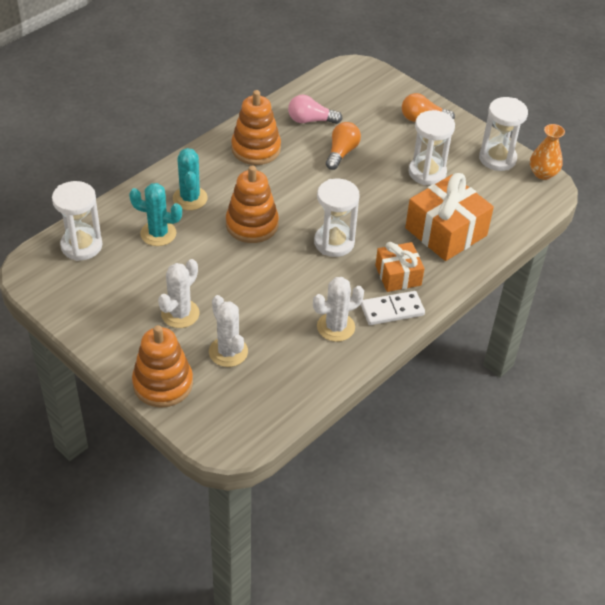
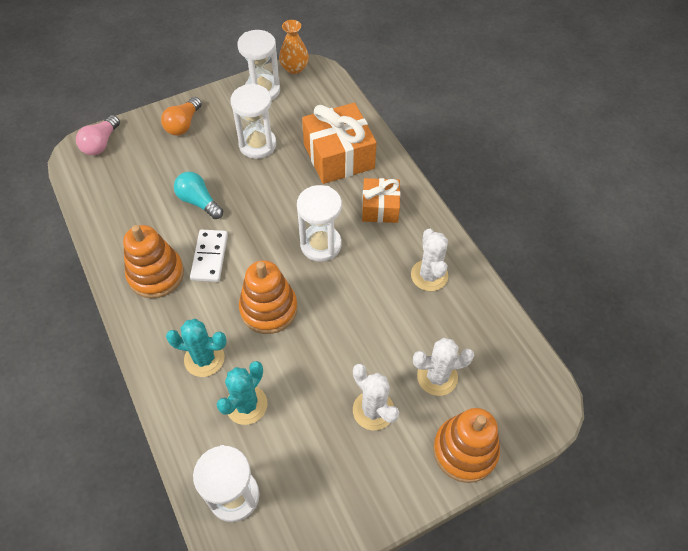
camera: 70 degrees left, 10 degrees up
pink light bulb [288,95,342,124] -> pink light bulb moved to [76,115,120,155]
orange light bulb [326,122,361,170] -> turquoise light bulb [174,172,223,219]
white domino [361,291,425,325] -> white domino moved to [190,230,228,282]

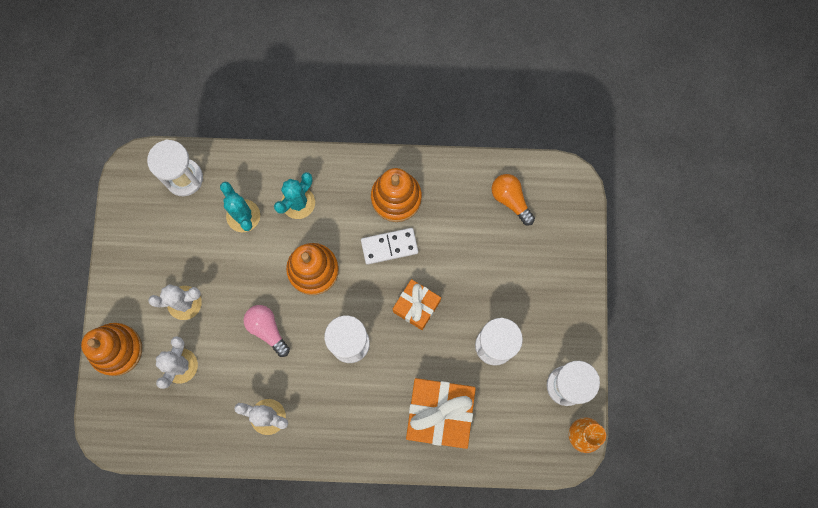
camera: 120 degrees right, 20 degrees up
pink light bulb [76,115,120,155] -> pink light bulb moved to [244,305,290,357]
orange light bulb [161,97,202,135] -> orange light bulb moved to [492,174,535,226]
turquoise light bulb [174,172,223,219] -> none
white domino [190,230,228,282] -> white domino turned 45 degrees counterclockwise [361,228,418,265]
orange gift [362,178,400,223] -> orange gift moved to [393,279,441,330]

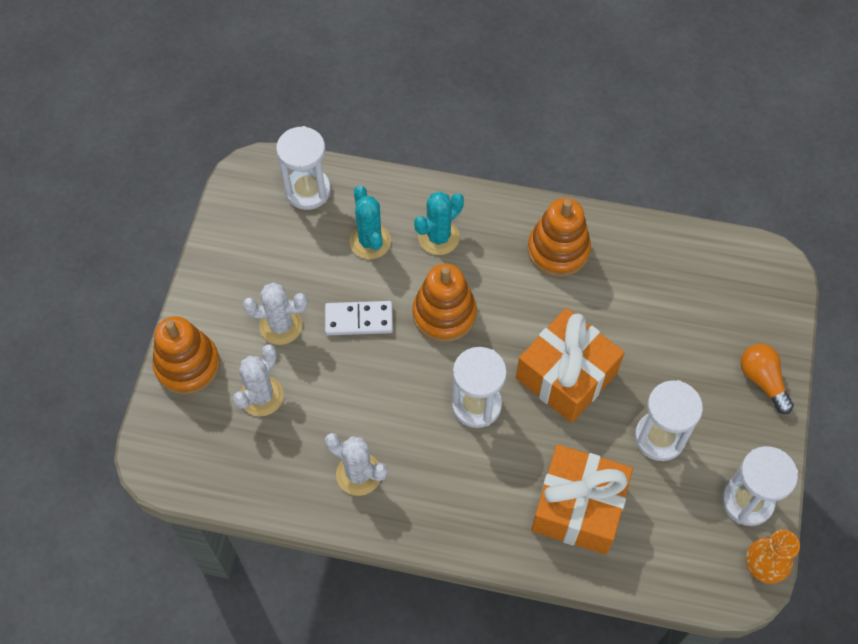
camera: 10 degrees right, 15 degrees down
pink light bulb [244,305,290,357] -> none
white domino [361,228,418,265] -> white domino moved to [325,301,393,335]
orange gift [393,279,441,330] -> orange gift [516,308,624,423], size x1.65
orange light bulb [492,174,535,226] -> orange light bulb moved to [740,344,794,414]

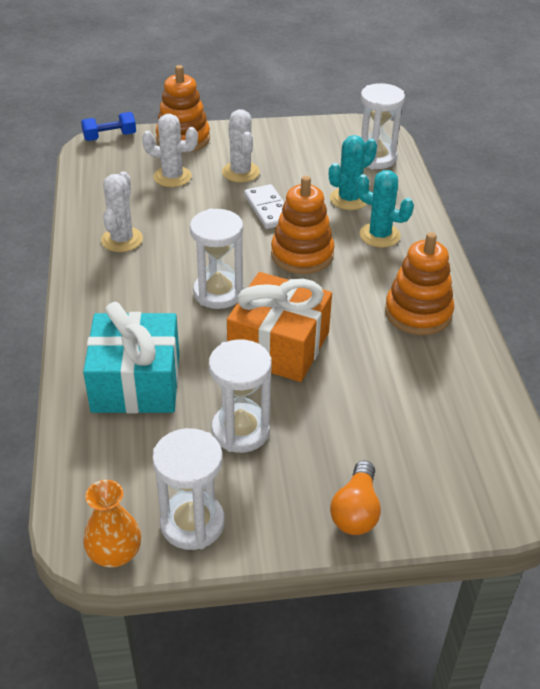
camera: 70 degrees right, 20 degrees down
orange gift [531,444,633,555] -> turquoise gift [83,302,179,414]
orange light bulb [740,344,794,414] -> orange light bulb turned 150 degrees clockwise [330,460,381,535]
none -> blue dumbbell [81,112,136,141]

